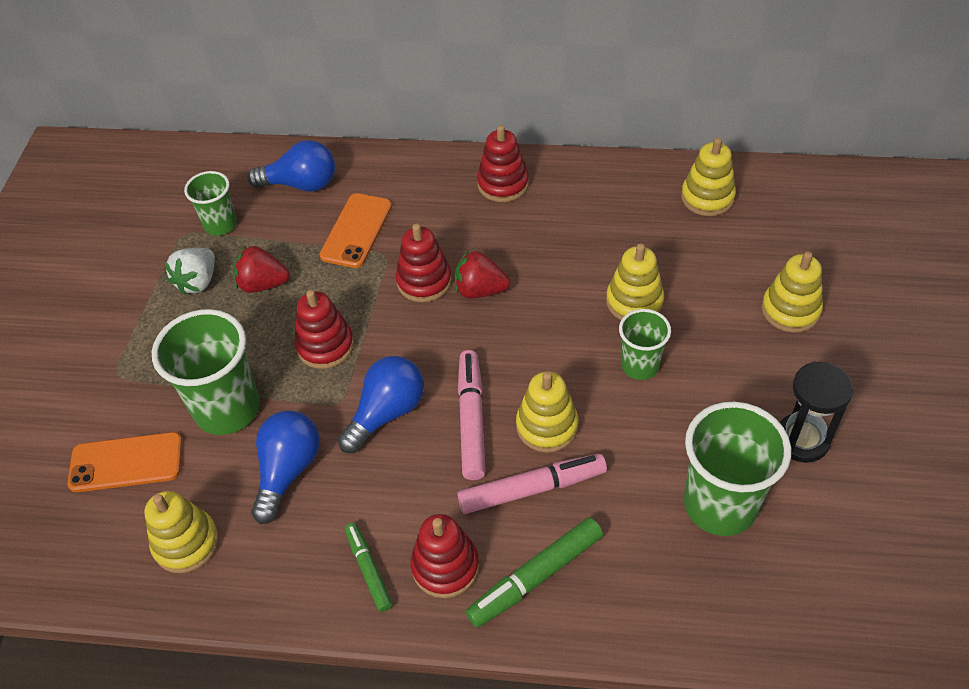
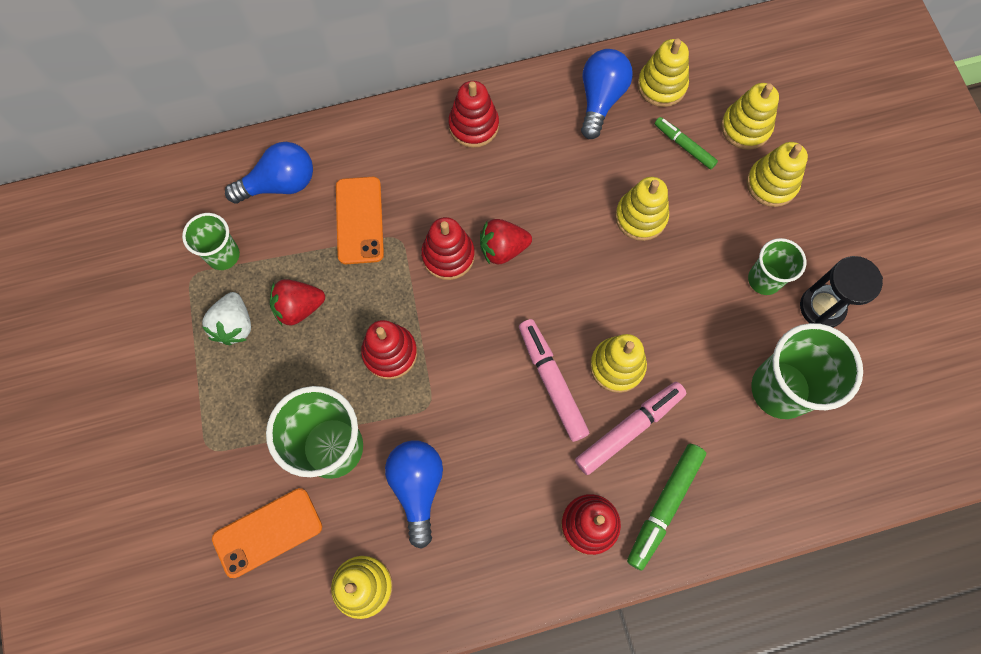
camera: 25 degrees left, 20 degrees up
blue light bulb [338,356,424,453] -> blue light bulb moved to [581,49,633,139]
green marker [345,522,393,612] -> green marker moved to [655,117,718,169]
green cup [619,309,671,380] -> green cup moved to [748,238,806,295]
none -> yellow stacking toy [721,83,779,150]

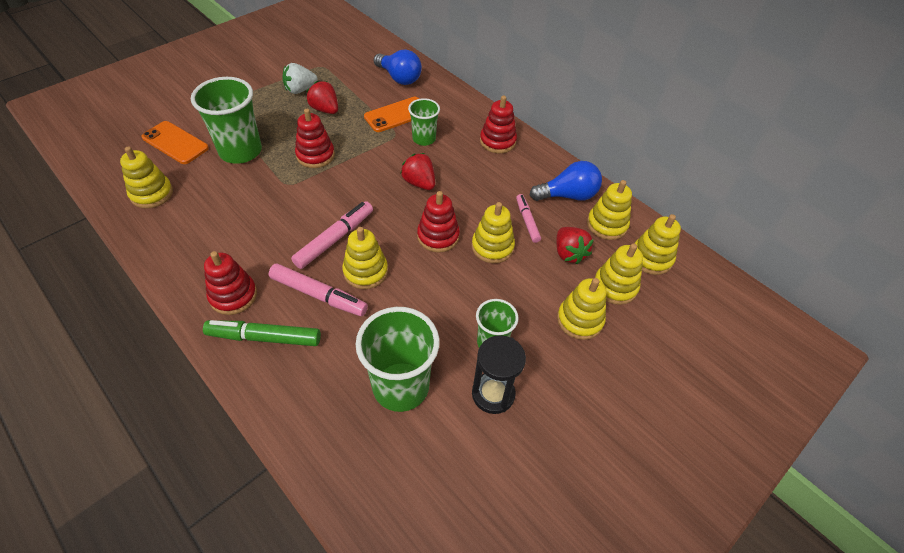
camera: 60 degrees right, 20 degrees down
green cup [182,213,240,270] -> green cup moved to [408,98,440,146]
blue light bulb [385,441,443,549] -> none
red stacking toy [421,217,475,280] -> red stacking toy moved to [417,191,460,253]
green marker [655,117,718,169] -> red strawberry [556,227,594,264]
none -> pink marker [516,194,541,243]
none -> yellow stacking toy [634,214,681,275]

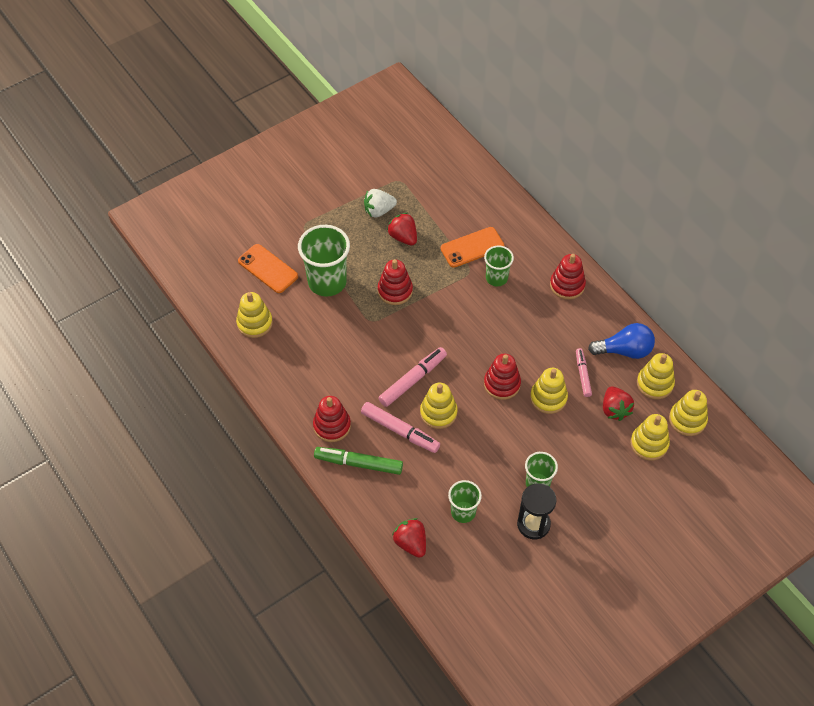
camera: 10 degrees right, 5 degrees up
green cup [355,307,440,412] -> green cup [448,480,482,523], size x0.58
blue light bulb [374,50,422,85] -> none
red strawberry [400,153,435,190] -> red strawberry moved to [392,518,426,558]
yellow stacking toy [557,278,606,340] -> none

